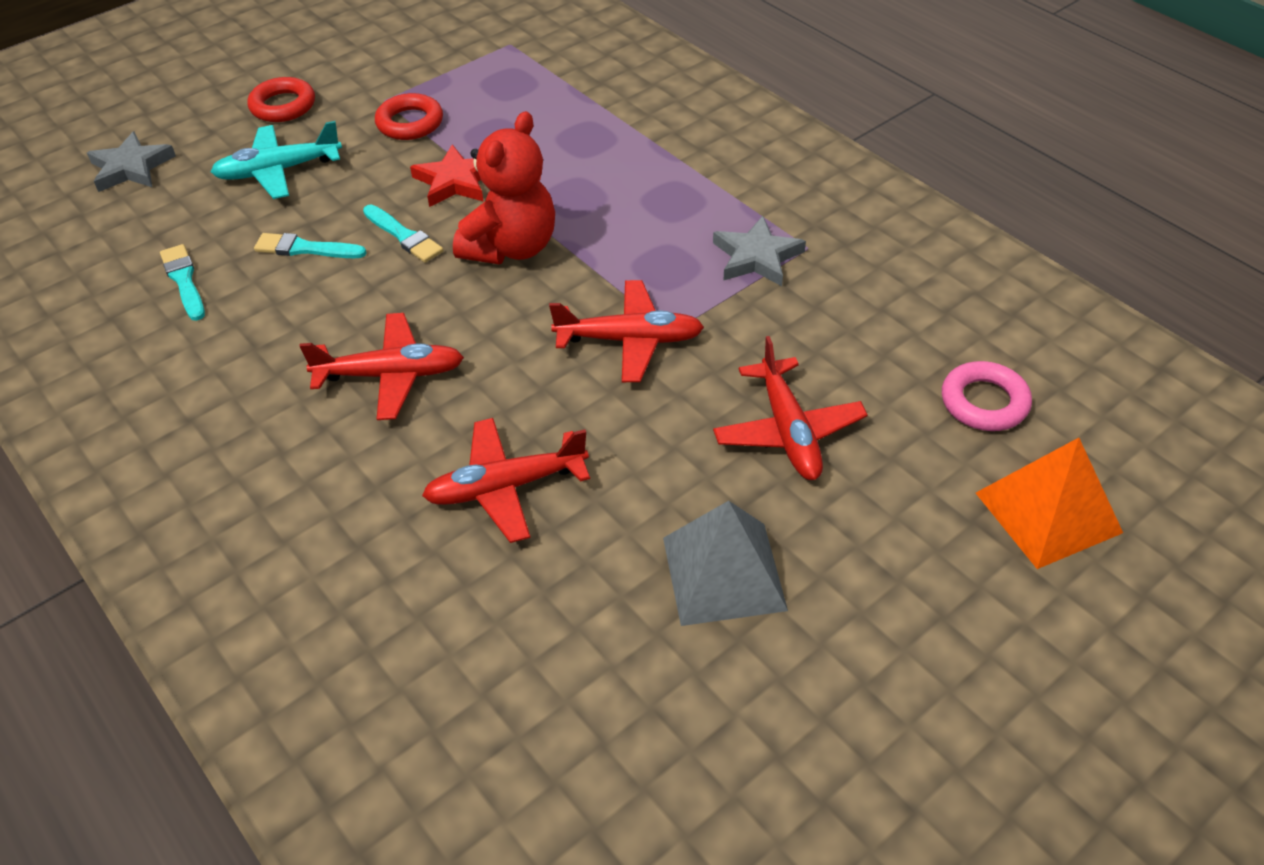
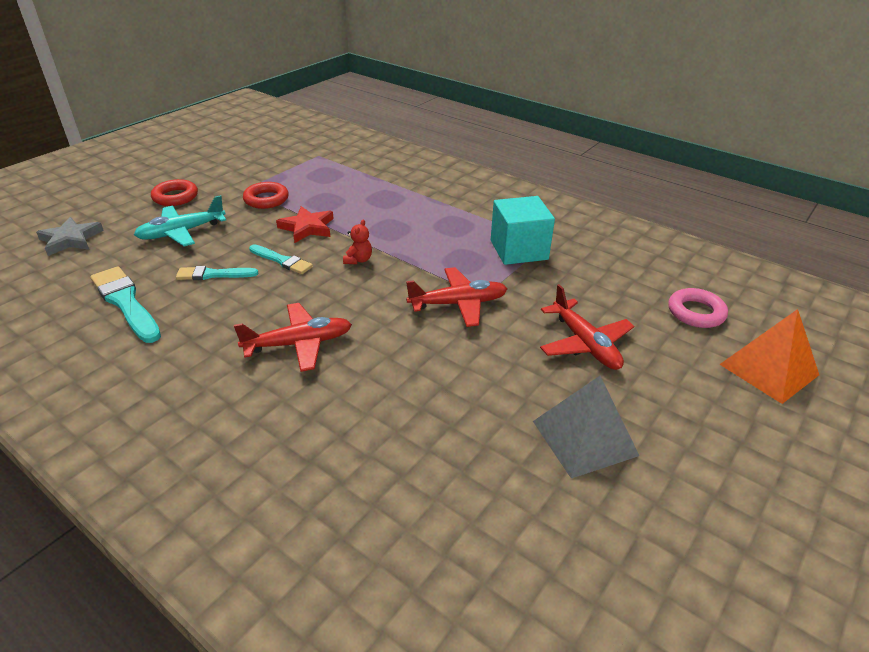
camera: 15 degrees left, 10 degrees down
turquoise brush [160,244,205,321] -> turquoise brush [91,266,161,343], size x1.63
red plane [422,418,590,543] -> none
red teddy bear [453,111,555,264] -> red teddy bear [343,219,372,264], size x0.44
grey star [713,216,806,286] -> turquoise cube [491,196,555,265]

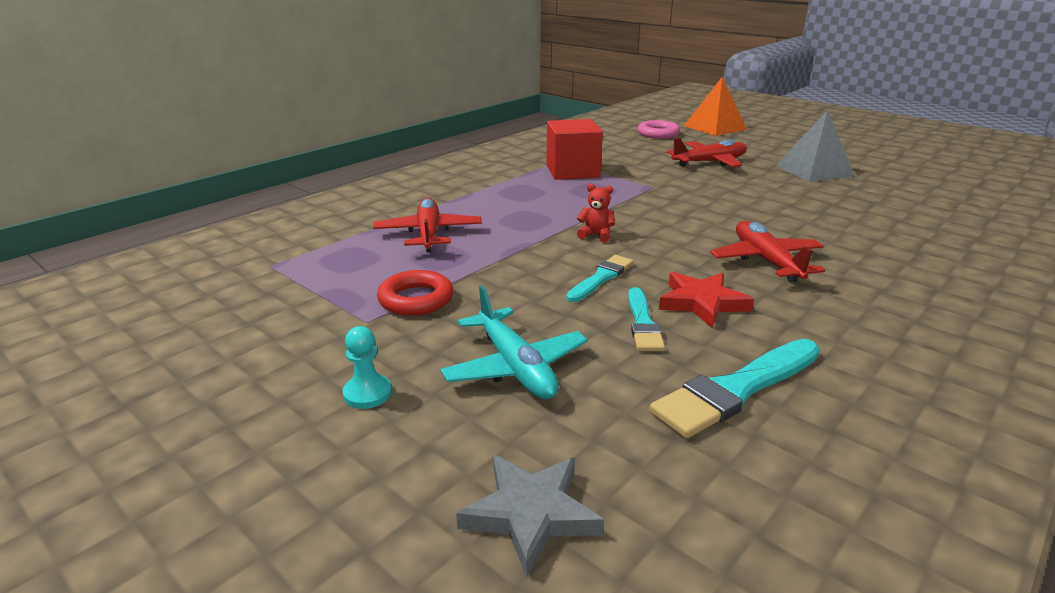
camera: 85 degrees left, 10 degrees down
red ring [151,179,198,206] -> turquoise pawn [343,326,392,409]
red star [276,206,334,243] -> red star moved to [659,272,754,328]
red plane [406,267,507,327] -> red plane moved to [373,198,482,252]
turquoise cube [491,196,555,265] -> red cube [546,119,603,180]

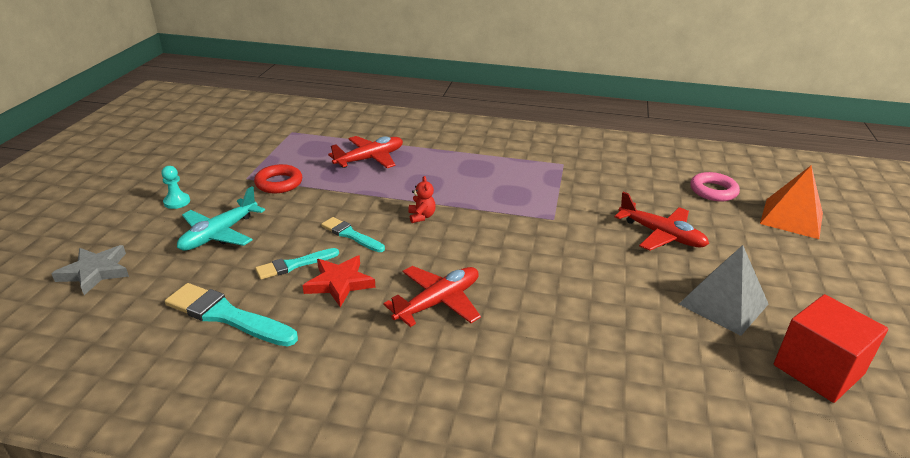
camera: 60 degrees right, 5 degrees up
red cube [546,119,603,180] -> red cube moved to [773,294,888,403]
turquoise brush [566,255,634,302] -> turquoise brush turned 150 degrees counterclockwise [321,217,385,252]

